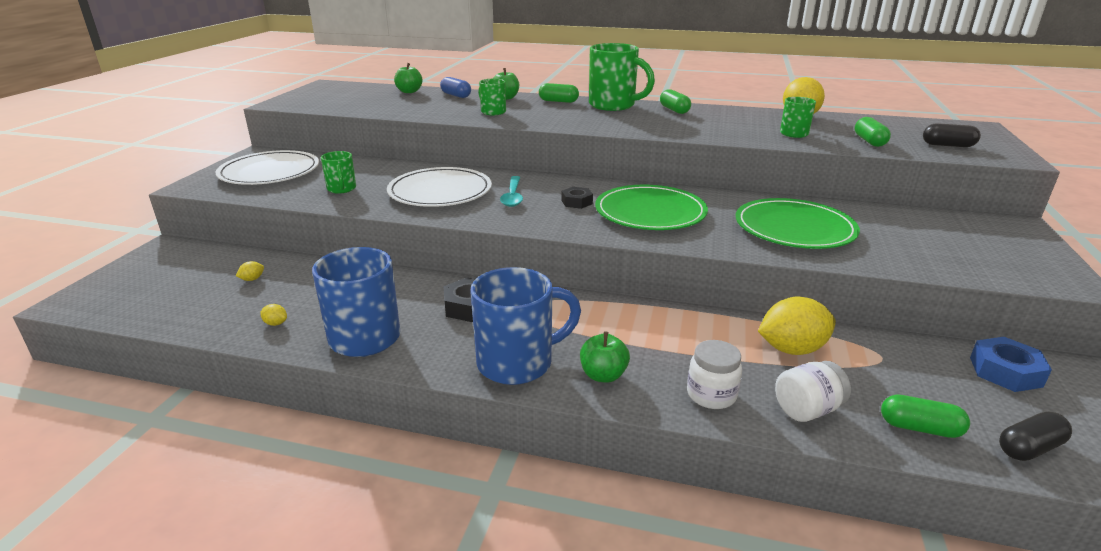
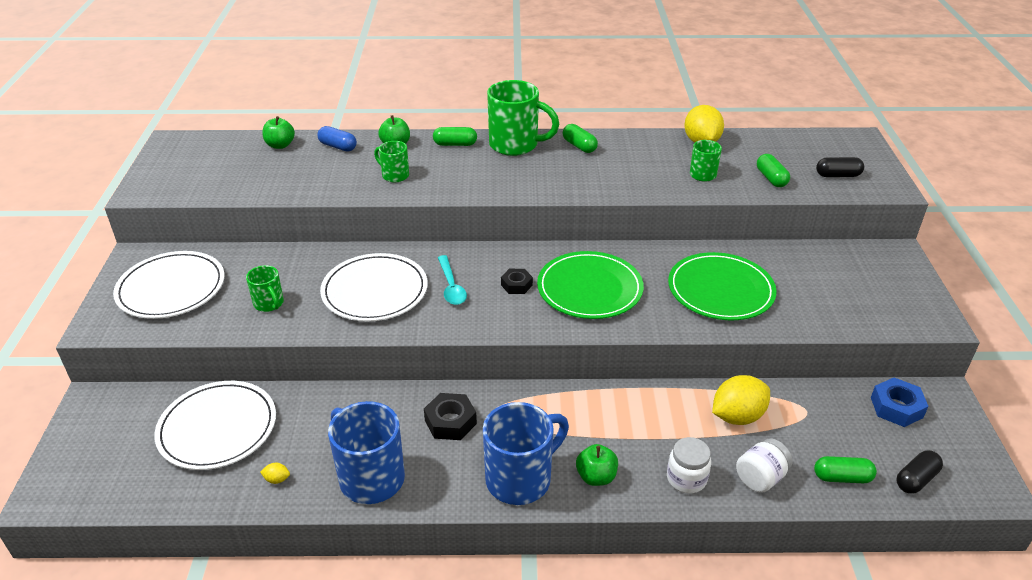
camera: 15 degrees left, 10 degrees up
yellow lemon [236,261,264,281] -> white plate [154,381,276,470]

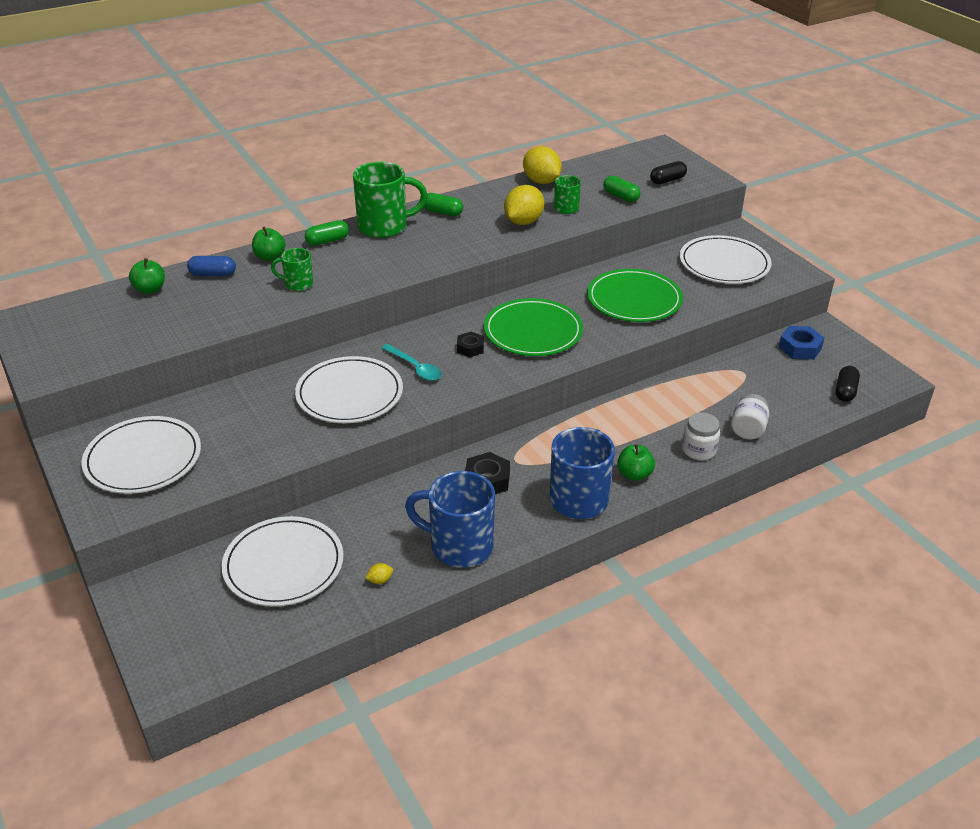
camera: 30 degrees left, 0 degrees up
green mug [246,265,284,312] -> none
yellow lemon [712,375,770,425] -> yellow lemon moved to [504,185,544,225]
green capsule [814,456,877,483] -> none
none -> white plate [680,235,772,284]

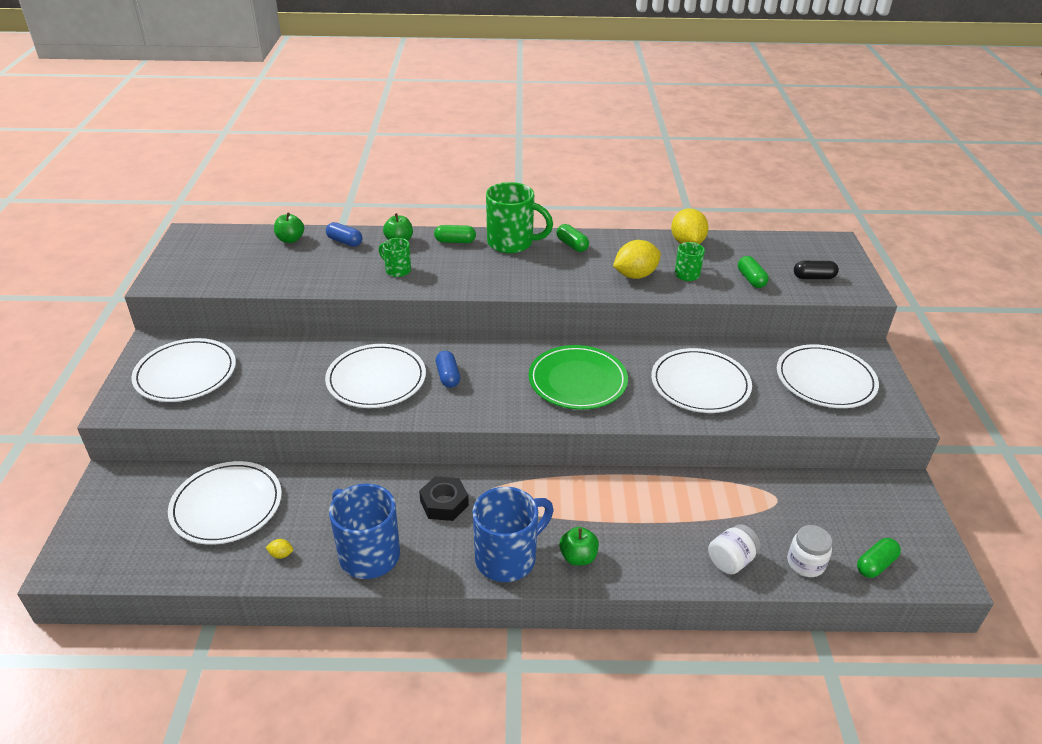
camera: 30 degrees right, 0 degrees up
turquoise spoon [381,344,442,381] -> blue capsule [436,351,460,388]
black nut [457,332,484,357] -> none
green plate [587,269,683,322] -> white plate [651,348,752,413]
white jar [682,412,720,460] -> white jar moved to [787,525,832,577]
blue nut [779,326,824,360] -> none
black capsule [836,366,860,402] -> green capsule [857,538,901,578]

